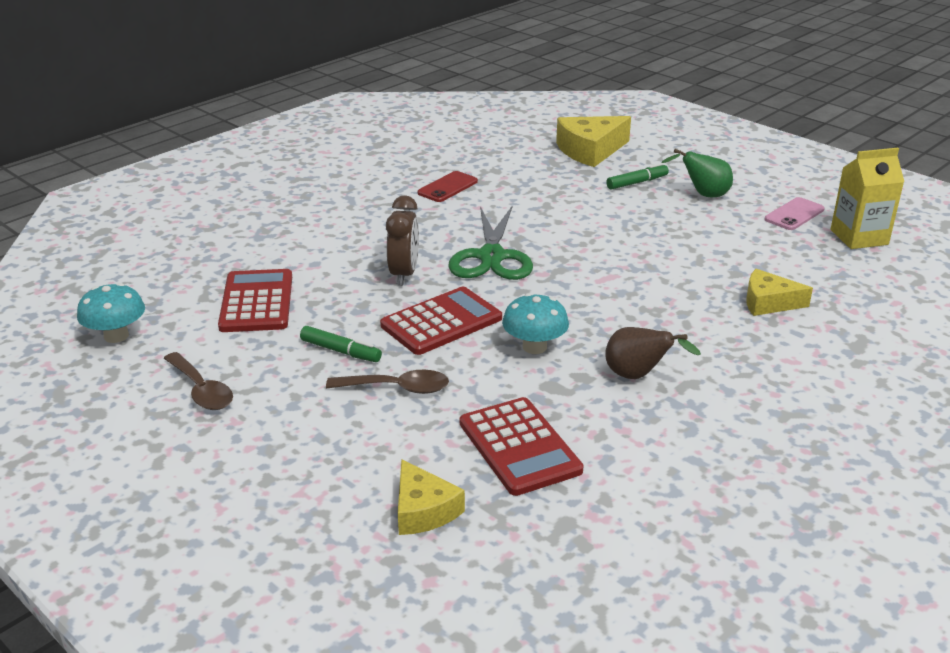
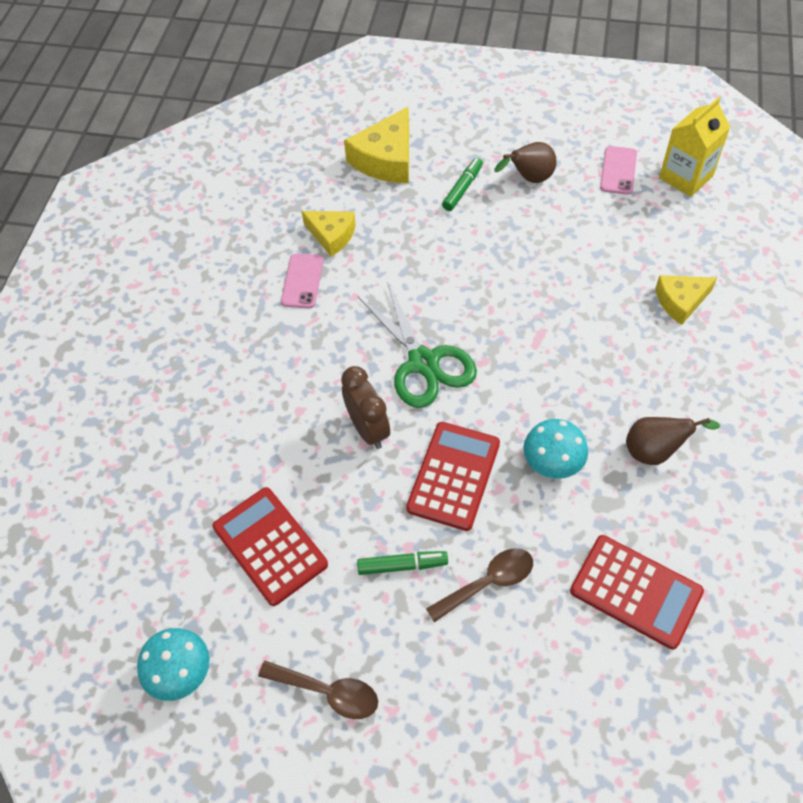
camera: 30 degrees left, 25 degrees up
yellow cheese [398,459,465,535] -> yellow cheese moved to [301,211,356,256]
red phone [418,171,478,202] -> pink phone [281,253,324,308]
green pear [661,149,733,197] -> brown pear [494,142,557,183]

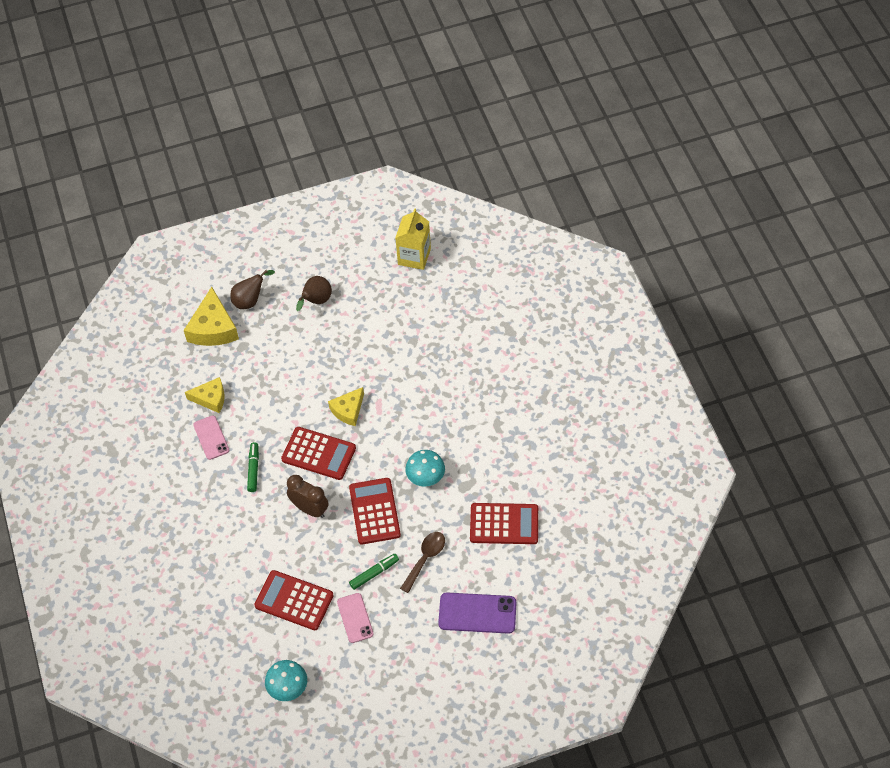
camera: 30 degrees left, 0 degrees up
brown spoon [258,661,378,719] -> none
green scissors [358,282,477,408] -> red calculator [281,427,356,480]
green marker [442,158,483,211] -> green marker moved to [247,442,259,492]
pink phone [600,146,637,195] -> pink phone moved to [337,593,374,643]
brown pear [626,417,720,465] -> brown pear moved to [230,270,275,309]
yellow cheese [656,275,717,325] -> yellow cheese moved to [328,387,364,426]
none -> purple phone [438,593,517,634]

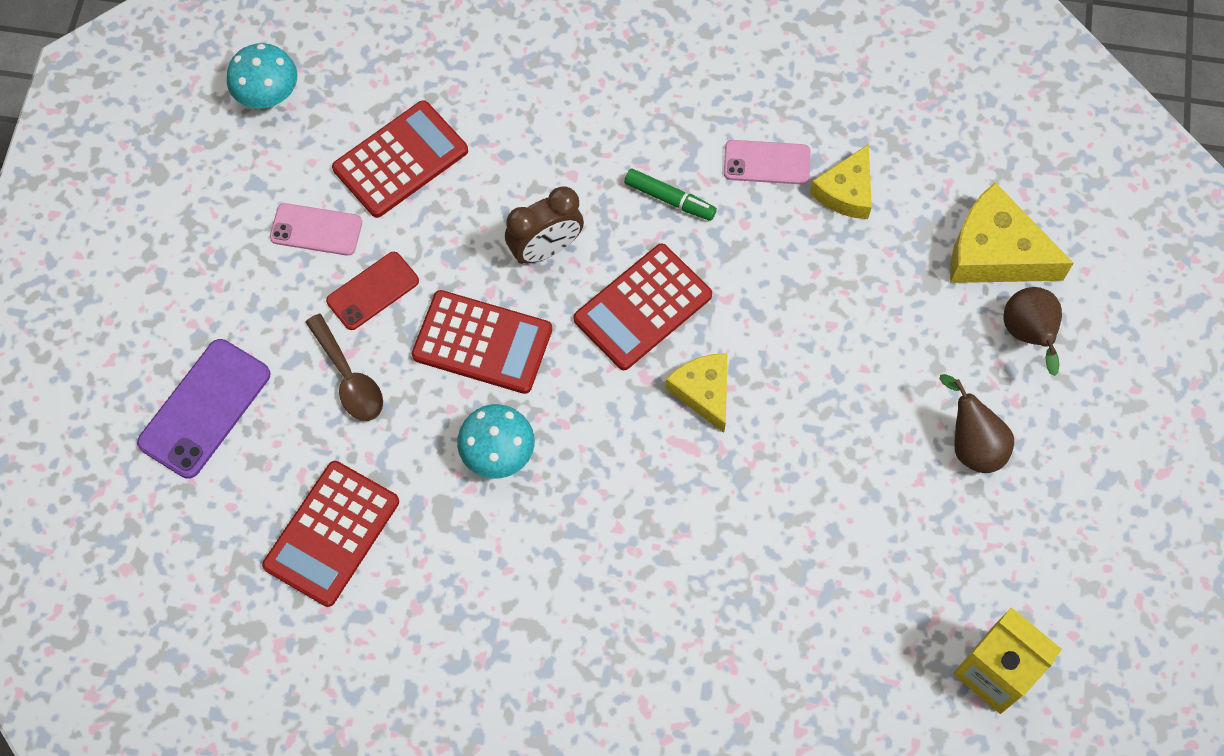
camera: 115 degrees right, 10 degrees up
green marker [349,554,399,590] -> red phone [326,252,419,330]

